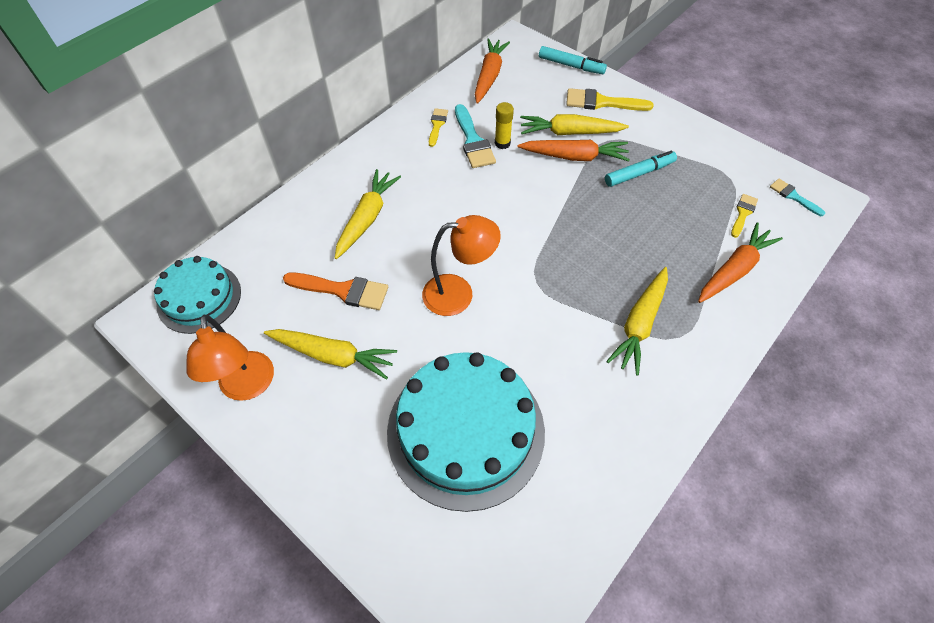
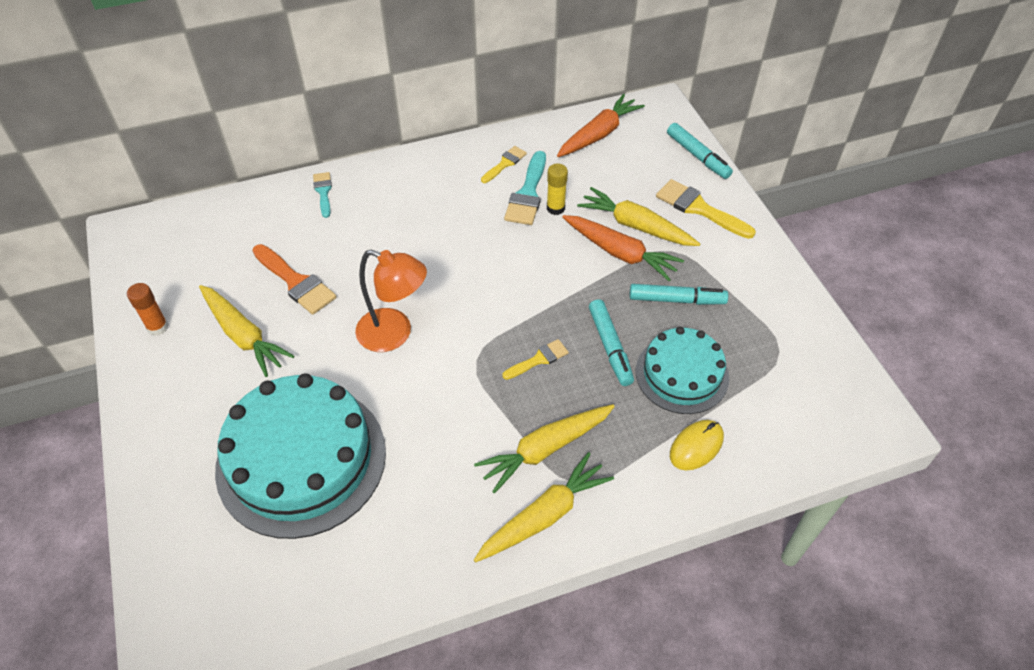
camera: 30 degrees right, 5 degrees down
turquoise cake [154,256,241,334] -> turquoise cake moved to [636,327,729,414]
orange lamp [186,315,274,401] -> orange glue stick [127,283,168,336]
yellow carrot [335,169,401,259] -> yellow carrot moved to [474,452,614,562]
orange carrot [698,222,783,303] -> yellow mouse [670,420,724,470]
yellow brush [731,194,758,238] -> yellow brush moved to [502,339,569,380]
turquoise brush [770,179,825,216] -> turquoise brush moved to [313,172,332,218]
none -> turquoise marker [589,299,634,386]

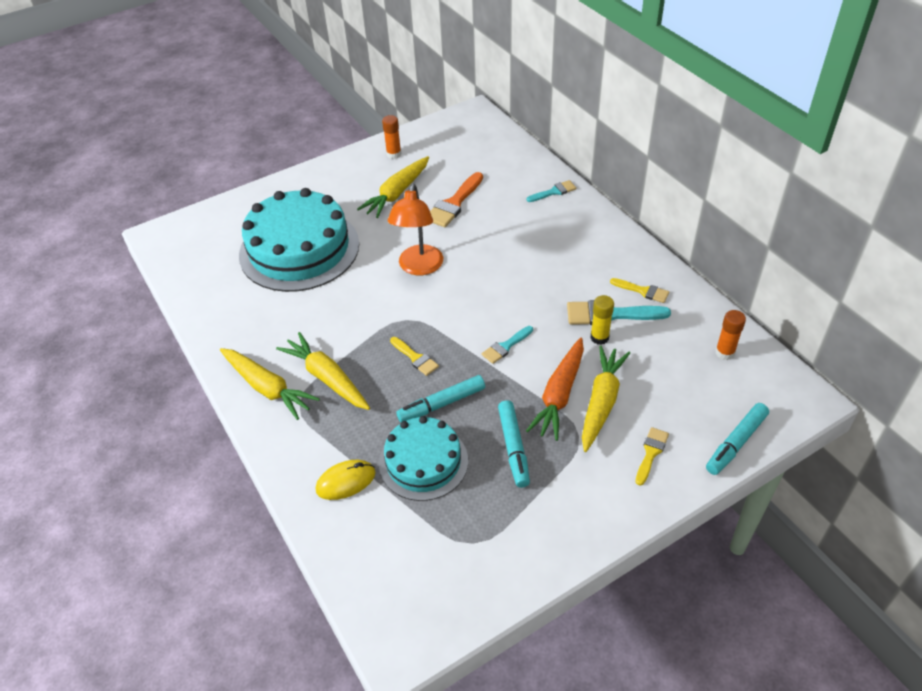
camera: 80 degrees right, 5 degrees down
orange carrot [557,94,645,157] -> orange glue stick [715,310,746,360]
yellow brush [656,179,756,239] -> yellow brush [636,427,669,485], size x0.59
yellow mouse [670,420,724,470] -> yellow mouse turned 60 degrees counterclockwise [316,460,376,500]
none -> turquoise brush [482,326,533,364]

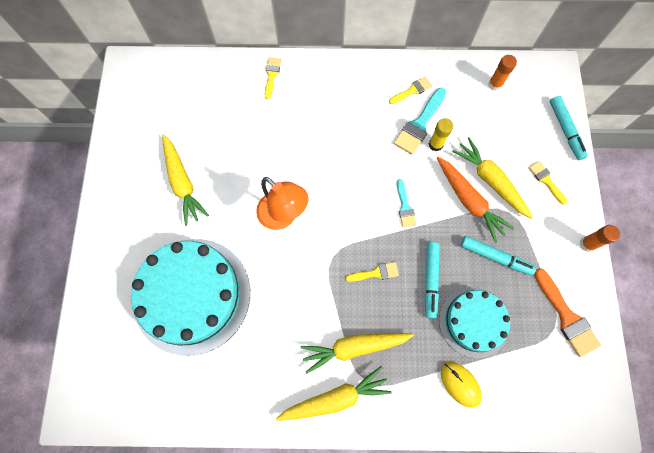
camera: 60 degrees left, 25 degrees up
yellow mouse [316,460,376,500] -> yellow mouse turned 45 degrees counterclockwise [441,362,482,408]
orange glue stick [382,115,401,159] -> orange glue stick moved to [580,225,620,252]
orange brush [430,172,483,227] -> orange brush moved to [534,268,601,357]
turquoise brush [526,180,576,202] -> yellow brush [265,57,281,99]

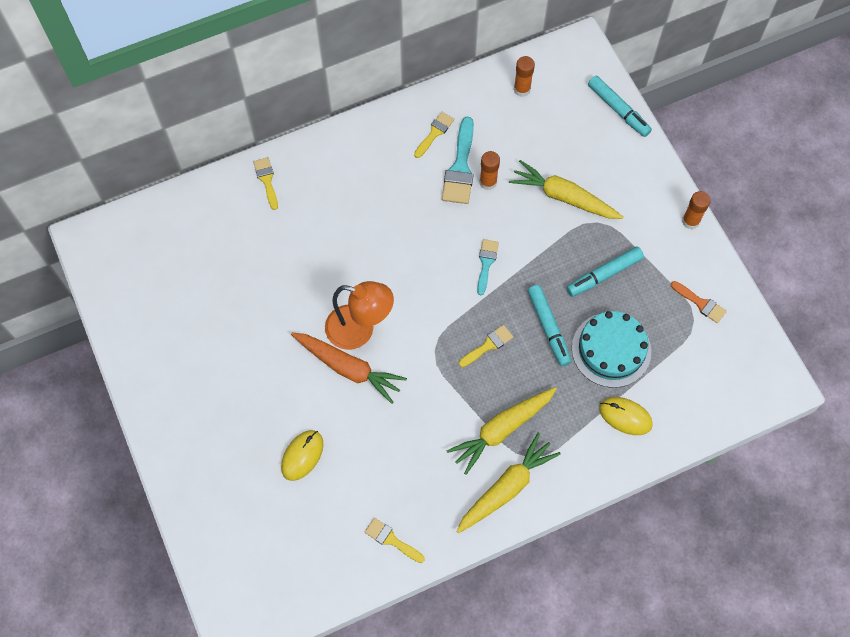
camera: 25 degrees left, 5 degrees down
turquoise cake [131,239,250,356] -> yellow mouse [281,430,324,481]
yellow carrot [162,134,209,226] -> none
turquoise brush [397,179,416,227] -> turquoise brush turned 135 degrees counterclockwise [477,239,499,295]
yellow glue stick [429,118,453,151] -> orange glue stick [480,151,500,190]
orange carrot [437,157,514,243] -> orange carrot moved to [291,332,407,404]
turquoise marker [461,236,536,276] -> turquoise marker turned 150 degrees clockwise [566,247,644,297]
yellow brush [529,161,567,205] -> yellow brush moved to [365,518,425,563]
orange brush [534,268,601,357] -> orange brush [671,281,727,323], size x0.59

